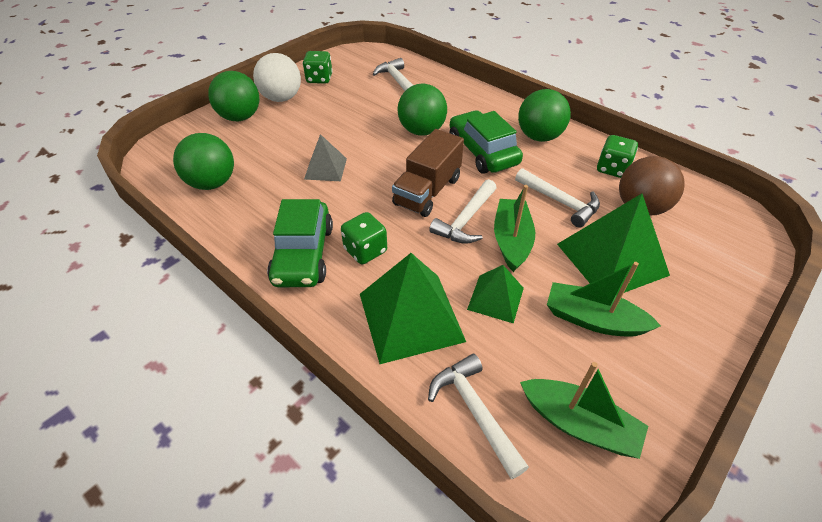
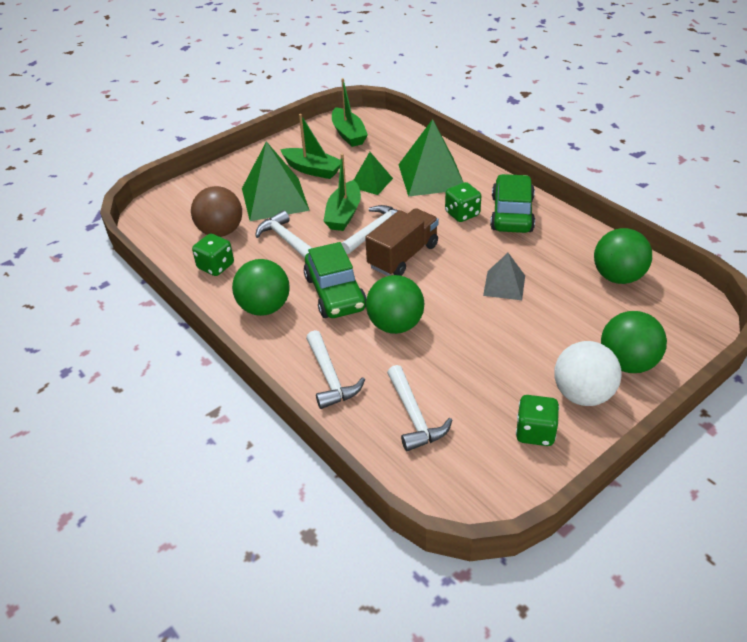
camera: 170 degrees left, 5 degrees down
white hammer [428,354,529,479] -> white hammer moved to [306,330,365,409]
green boat [520,362,648,459] -> green boat turned 150 degrees counterclockwise [332,78,368,147]

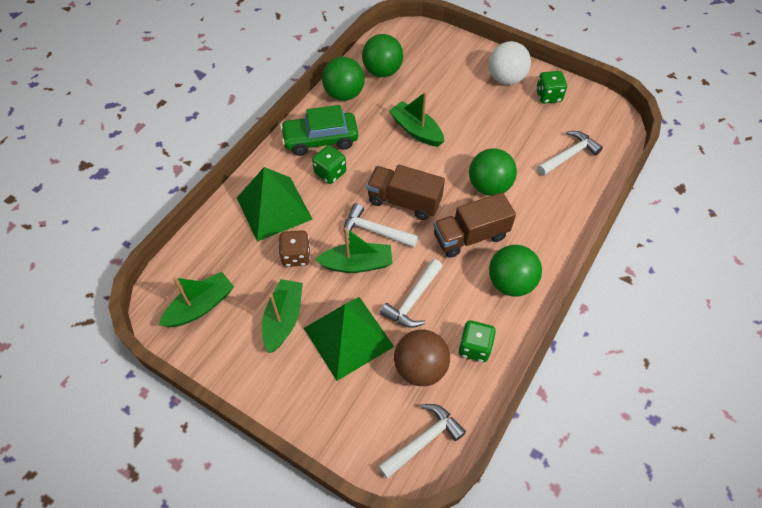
camera: 110 degrees left, 15 degrees up
green car [304,242,367,318] -> brown truck [433,193,516,258]
white hammer [306,330,365,409] -> white hammer moved to [378,404,466,479]
green pyramid [354,152,393,195] -> brown dice [279,230,310,267]
grey pyramid [483,253,525,300] -> green boat [389,92,444,147]
green ball [601,311,667,373] -> green ball moved to [322,57,365,101]

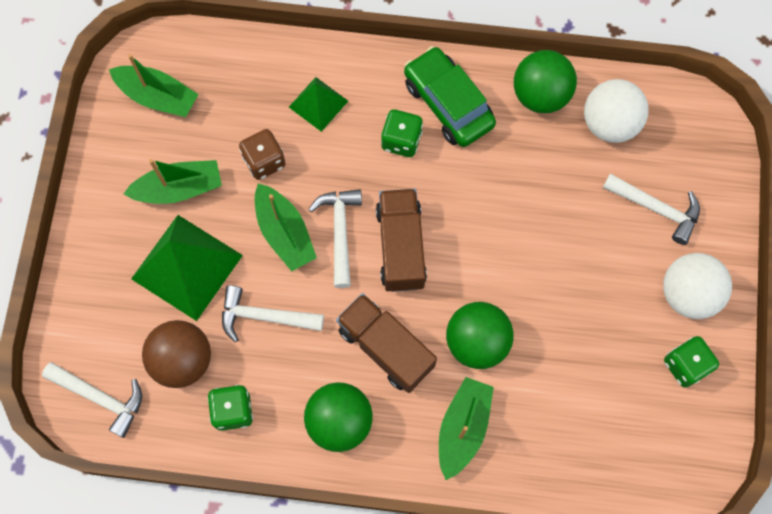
camera: 65 degrees right, 15 degrees up
green pyramid [237,167,313,242] -> green pyramid [289,77,348,132], size x0.56
green ball [362,34,403,77] -> white ball [584,79,649,143]
green boat [389,92,444,147] -> green boat moved to [439,377,494,480]
white hammer [537,131,603,176] -> white hammer moved to [603,173,700,245]

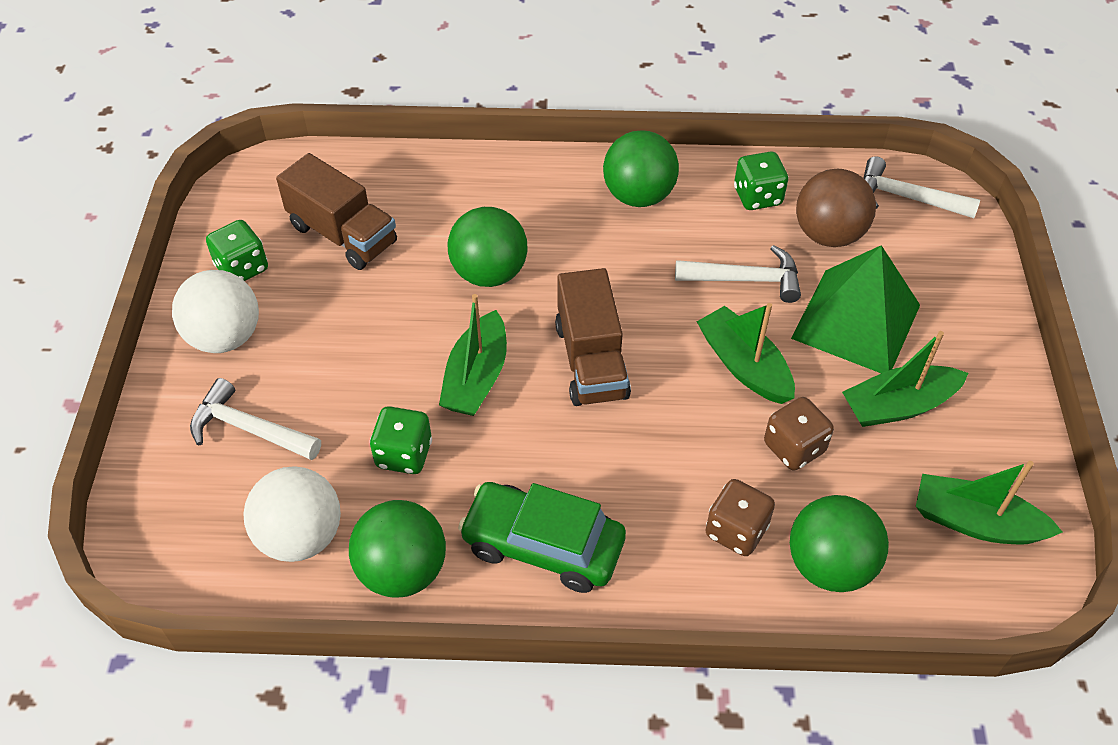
camera: 175 degrees right, 20 degrees down
green pyramid [289,77,348,132] -> brown dice [705,479,775,556]
white hammer [308,189,362,288] -> none
brown truck [336,293,437,393] -> brown truck moved to [276,153,397,270]
green dice [381,109,423,157] -> green dice moved to [370,406,432,474]
green car [404,46,496,147] -> green car turned 150 degrees clockwise [458,482,626,593]
green boat [439,377,494,480] -> green boat moved to [439,294,507,416]
none -> green ball [790,495,889,592]

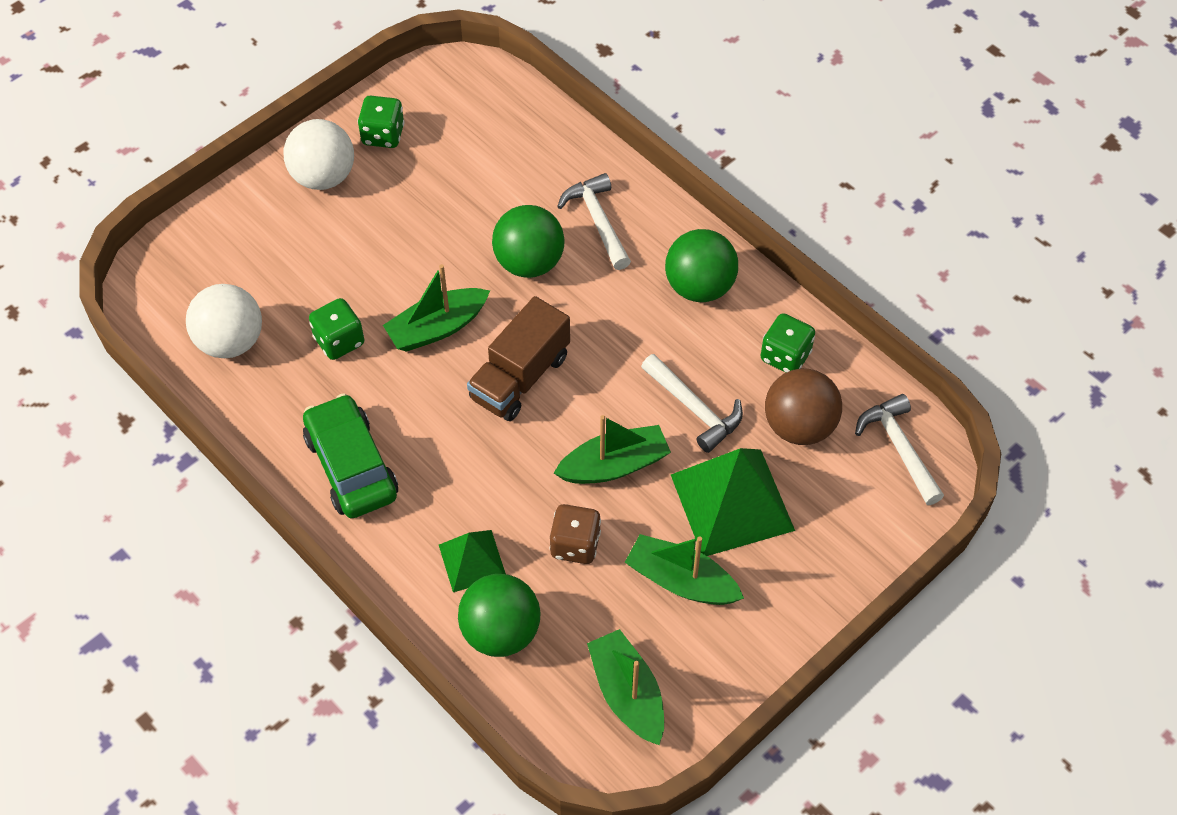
camera: 45 degrees right, 5 degrees up
white hammer [190,378,321,460] -> white hammer moved to [557,173,631,270]
brown truck [276,153,397,270] -> none
green ball [349,500,446,597] -> none
green boat [697,303,795,404] -> green boat turned 60 degrees clockwise [554,415,671,484]
brown dice [705,479,775,556] -> green pyramid [439,530,506,592]

